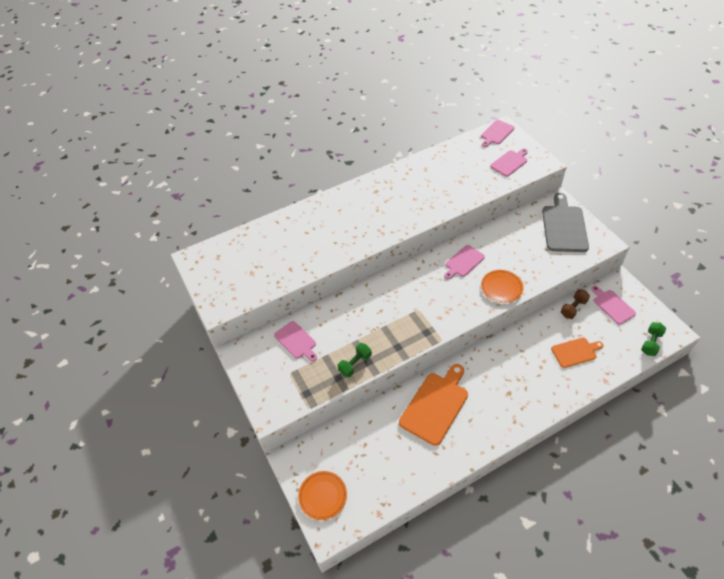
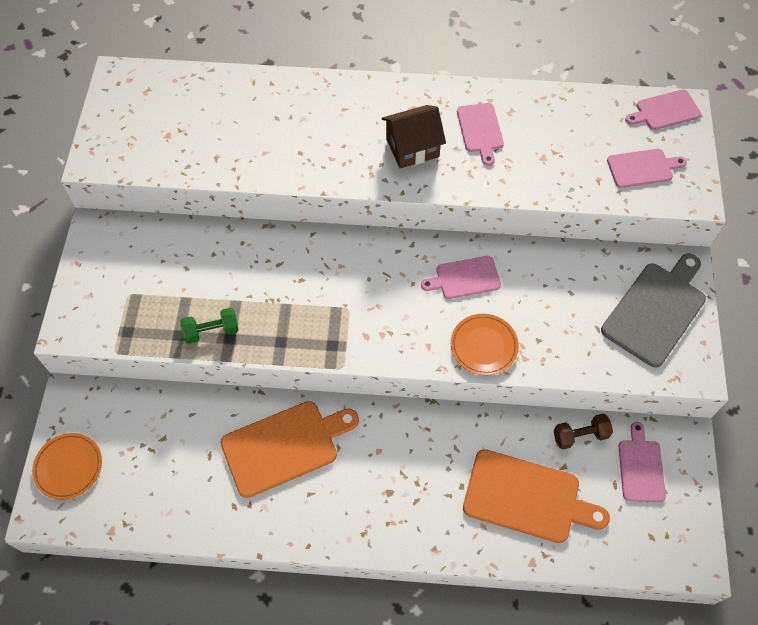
camera: 30 degrees right, 10 degrees up
pink cutting board [274,321,317,362] -> pink cutting board moved to [457,103,504,166]
orange cutting board [551,337,604,368] -> orange cutting board [463,449,610,543], size x1.69
green dumbbell [641,322,666,356] -> none
none -> brown house [382,105,446,169]

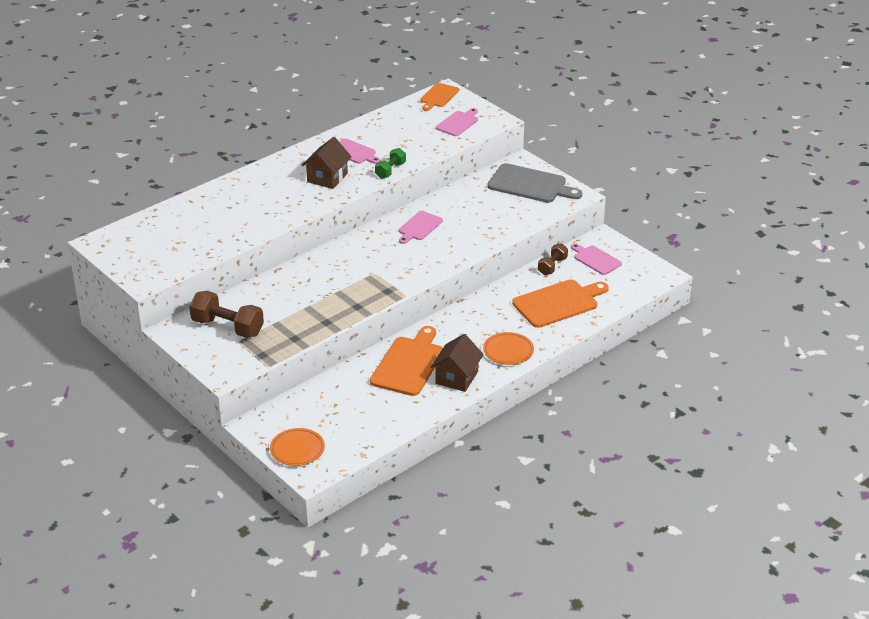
camera: 45 degrees left, 25 degrees down
green dumbbell [181,308,239,344] -> green dumbbell moved to [375,148,406,179]
orange plate [451,314,519,376] -> orange plate moved to [483,332,534,365]
grey cutting board [601,254,706,368] -> grey cutting board turned 120 degrees clockwise [487,163,582,203]
pink cutting board [625,89,701,130] -> orange cutting board [420,83,459,111]
none -> brown dumbbell [189,291,264,338]
none -> brown house [431,334,484,392]

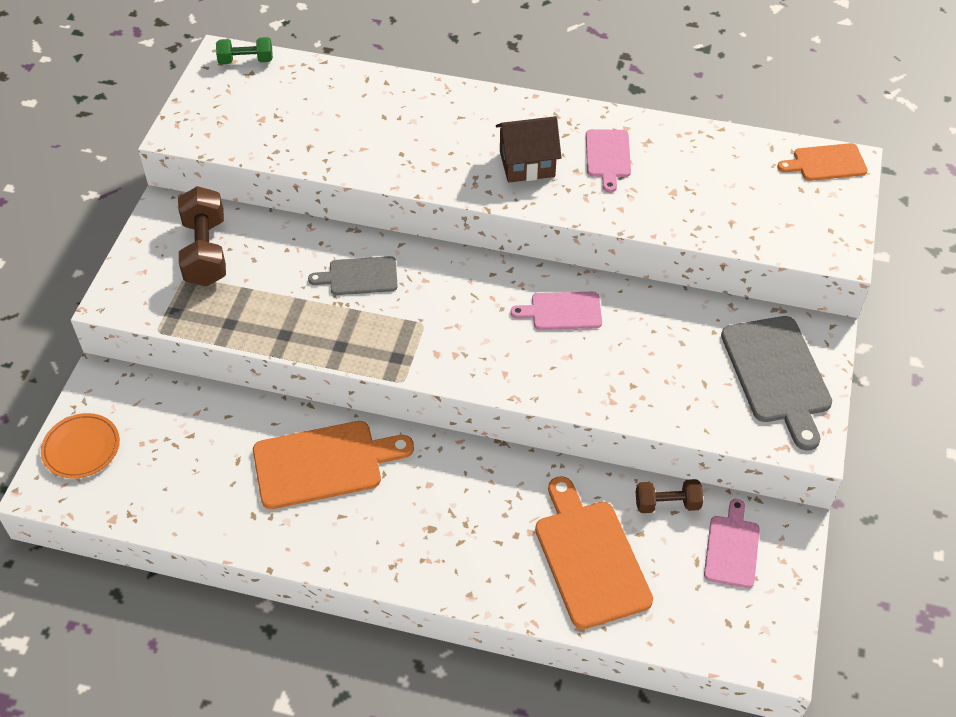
camera: 55 degrees right, 15 degrees up
green dumbbell [375,148,406,179] -> green dumbbell moved to [216,37,273,64]
brown house [431,334,484,392] -> none
pink cutting board [436,108,478,136] -> none
orange plate [483,332,534,365] -> none
orange cutting board [512,279,609,328] -> orange cutting board turned 135 degrees counterclockwise [535,476,653,629]
none -> grey cutting board [308,256,398,295]

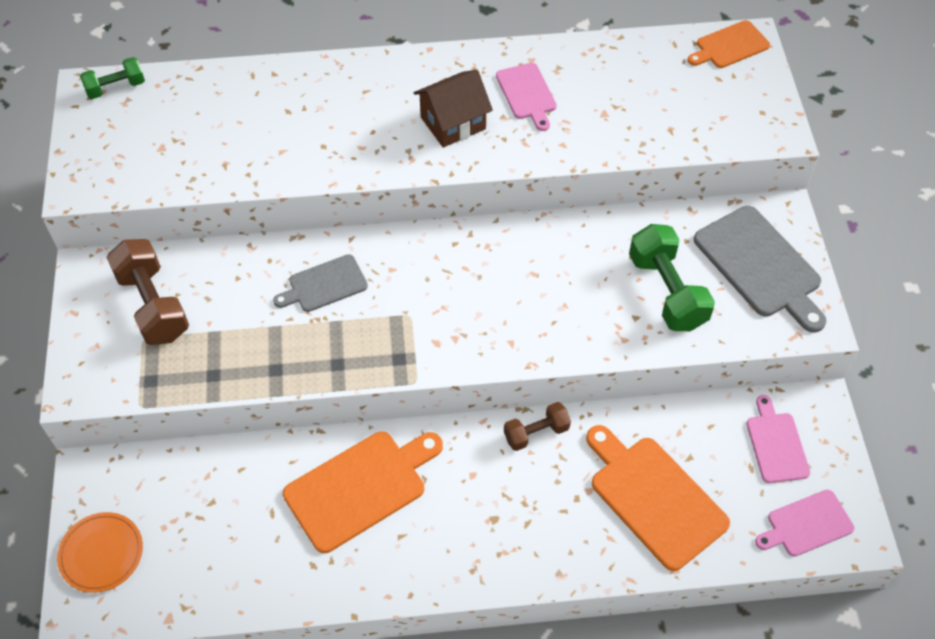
camera: 20 degrees left, 5 degrees up
pink cutting board [510,292,602,330] -> pink cutting board moved to [755,490,854,557]
brown dumbbell [636,479,704,513] -> brown dumbbell moved to [504,402,571,451]
none -> green dumbbell [629,224,715,331]

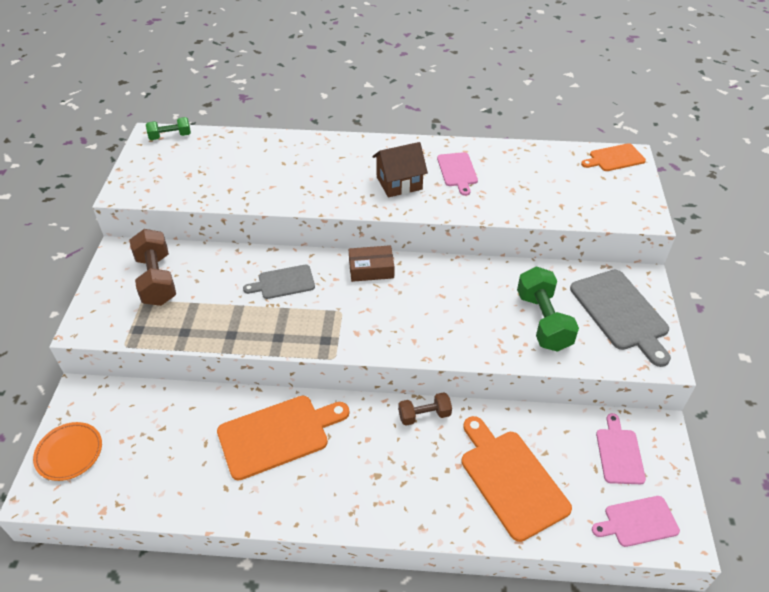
camera: 10 degrees right, 10 degrees down
none -> brown box [349,245,395,282]

